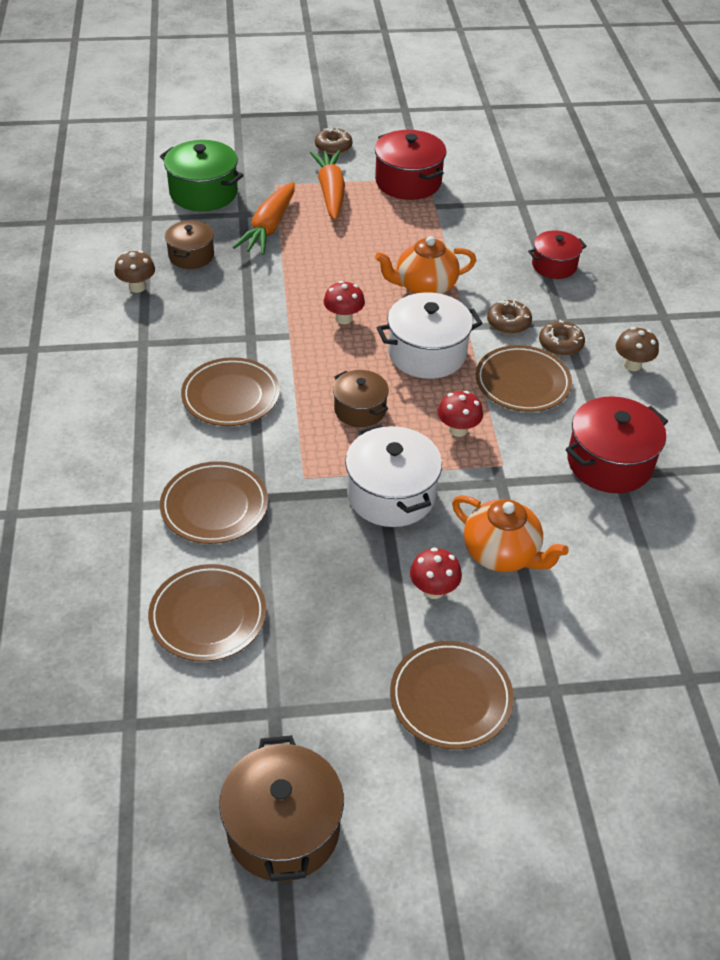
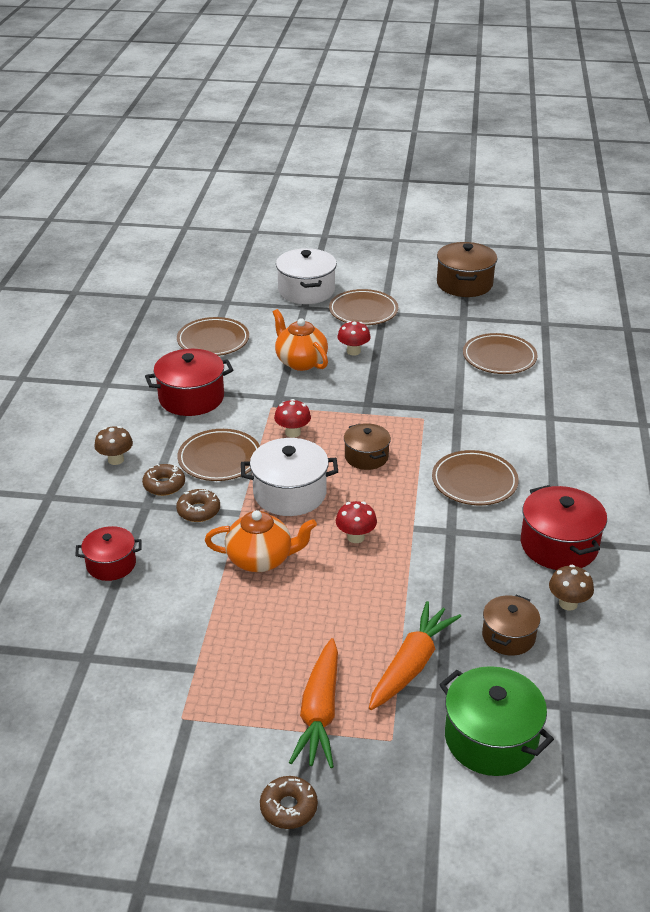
camera: 165 degrees left, 10 degrees down
brown plate [160,461,268,544] -> brown plate moved to [177,317,249,356]
white pot [345,424,442,527] -> white pot moved to [276,248,337,304]
red pot [375,130,447,200] -> red pot moved to [521,485,607,570]

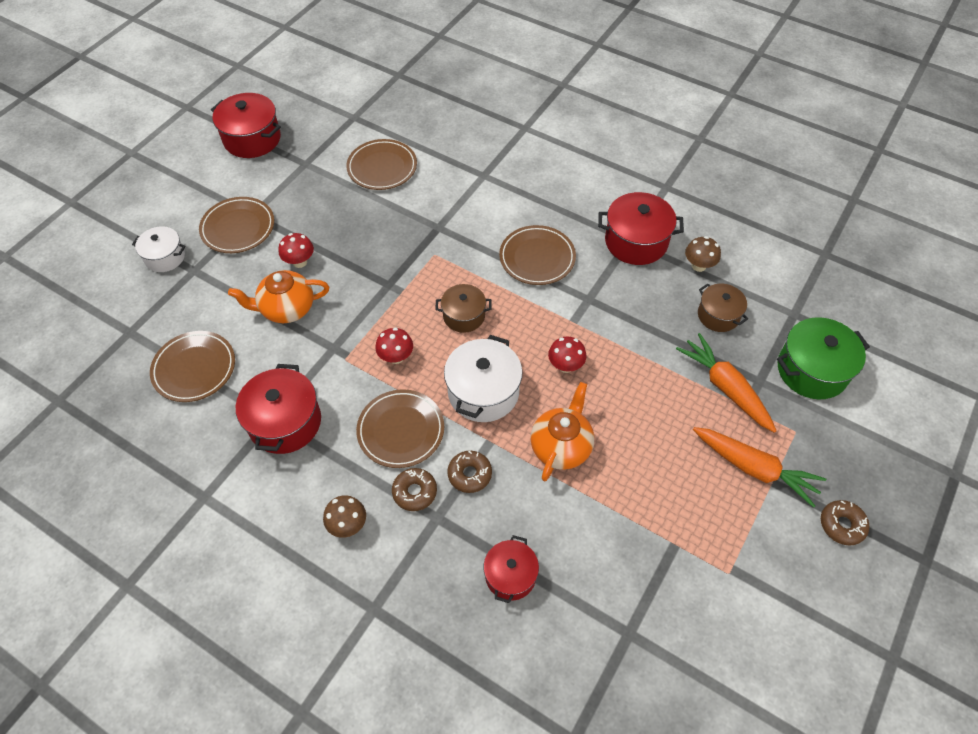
camera: 65 degrees left, 20 degrees up
white pot [276,248,337,304] -> white pot [132,226,186,272], size x0.63
brown pot [437,242,497,297] -> red pot [211,93,281,158]

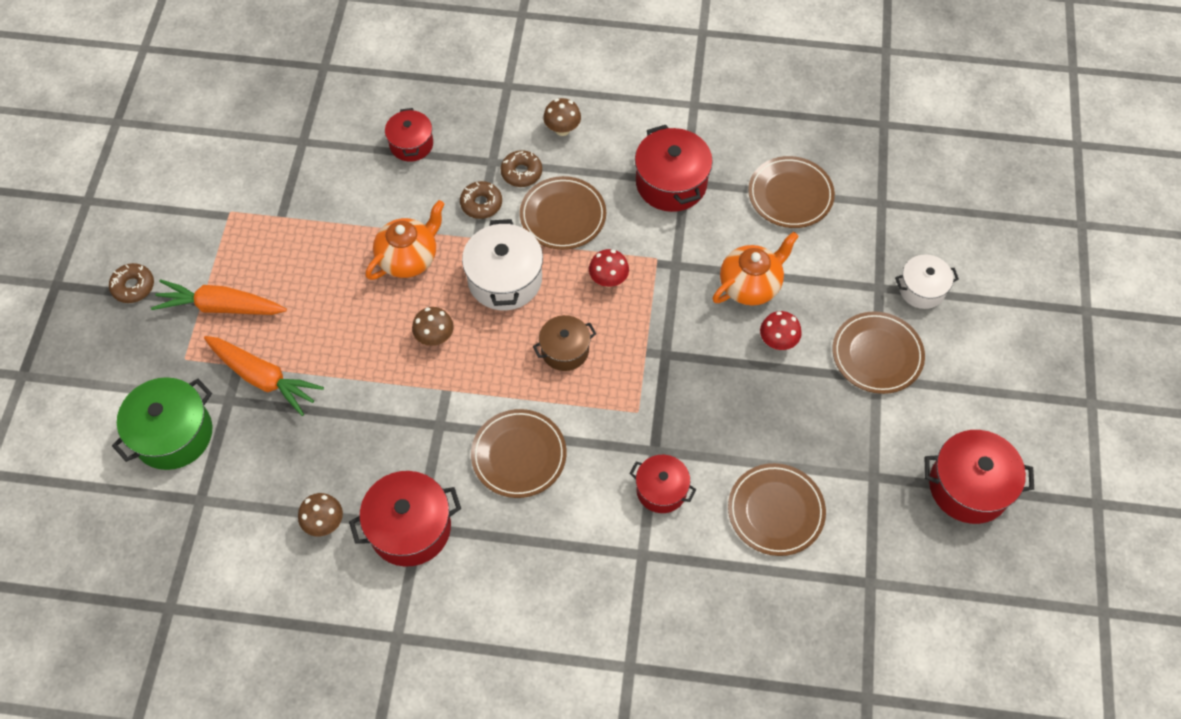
camera: 155 degrees right, 5 degrees up
orange teapot [530,382,594,481] -> orange teapot turned 135 degrees counterclockwise [365,200,445,280]
red mushroom [548,336,586,373] -> brown mushroom [412,307,454,346]
brown pot [698,283,748,332] -> none
none -> red pot [629,455,696,513]

